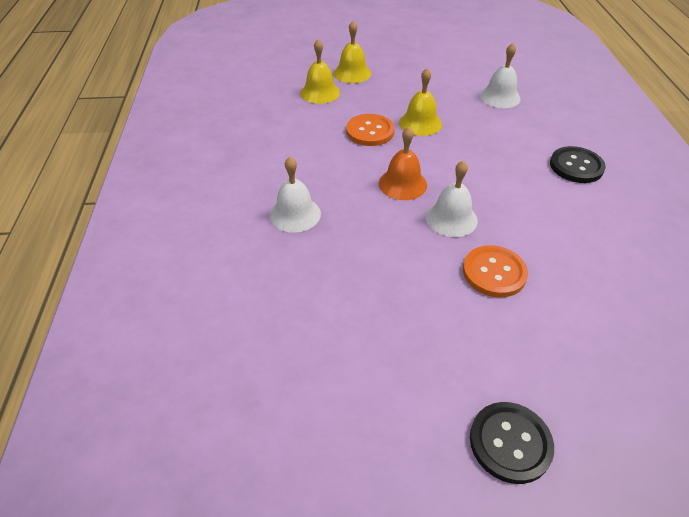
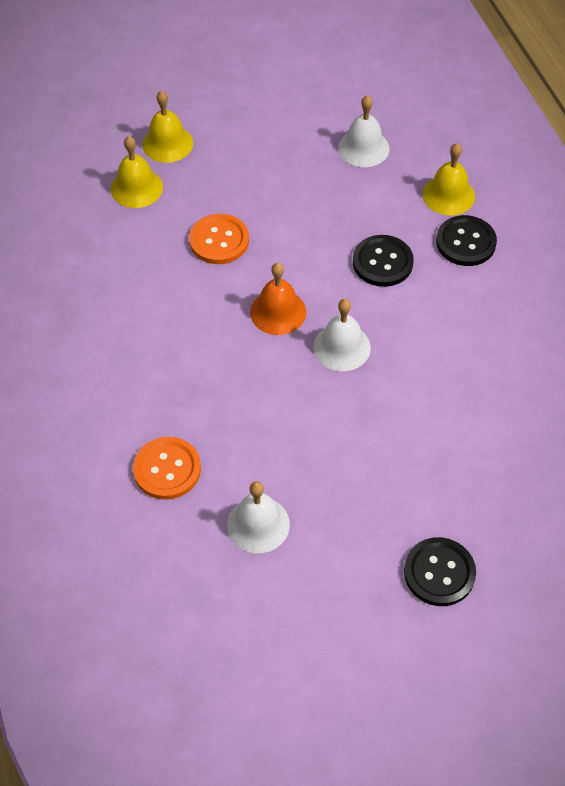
camera: 15 degrees left, 10 degrees up
white bell [270,157,321,233] -> white bell moved to [227,481,290,553]
yellow bell [399,68,442,136] -> yellow bell moved to [422,143,475,216]
orange button [463,245,528,298] -> orange button moved to [133,437,201,500]
none -> black button [353,235,414,287]

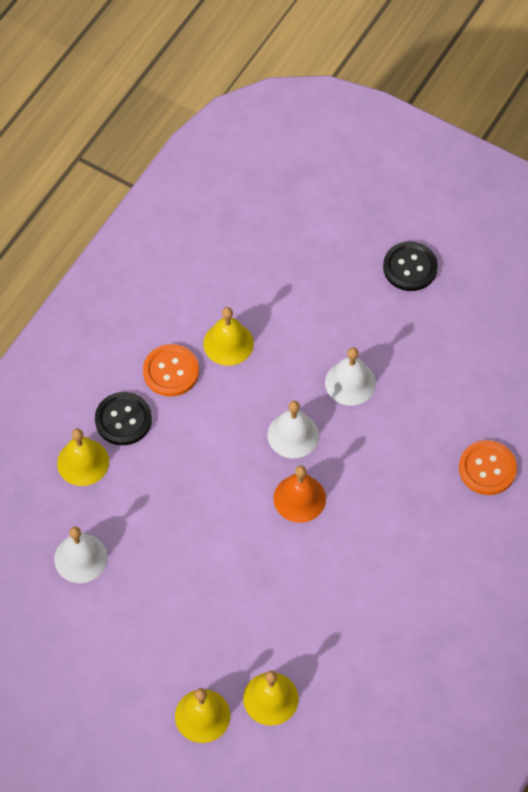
camera: 130 degrees left, 5 degrees up
orange button [189,214,249,264] -> orange button moved to [143,344,199,397]
white bell [227,481,290,553] -> white bell moved to [325,347,376,406]
black button [353,235,414,287] -> none
none -> yellow bell [203,307,254,366]

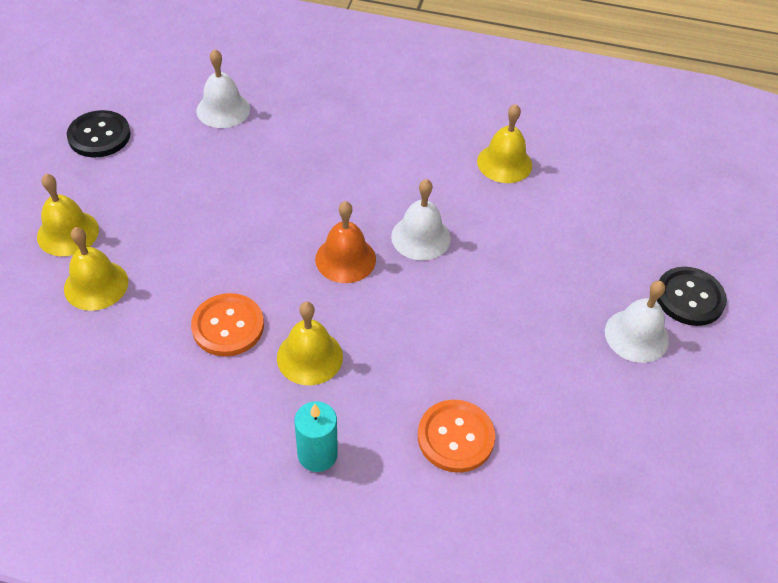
camera: 70 degrees right, 10 degrees down
yellow bell [57,428,109,486] -> yellow bell moved to [277,302,343,385]
black button [95,392,152,445] -> black button moved to [67,110,131,157]
orange button [143,344,199,397] -> orange button moved to [191,293,264,357]
white bell [325,347,376,406] -> white bell moved to [605,281,669,363]
none -> turquoise candle [294,401,338,472]

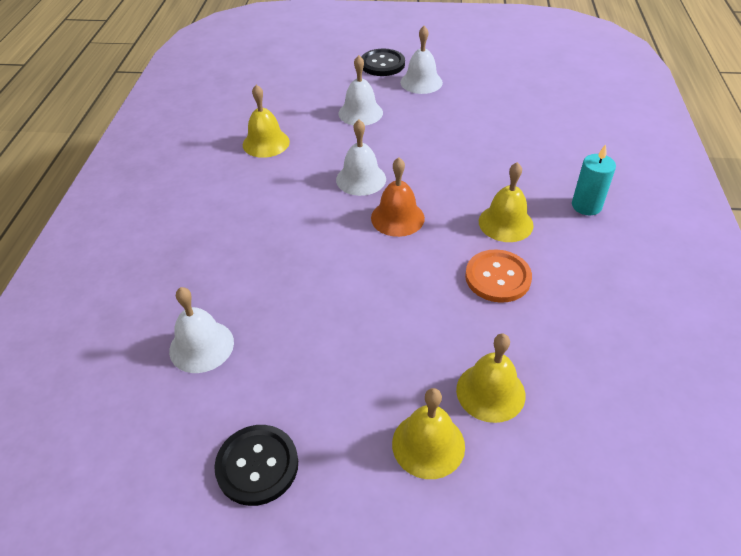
camera: 95 degrees left, 5 degrees down
orange button [418,400,495,473] -> none
none -> white bell [338,55,383,126]

